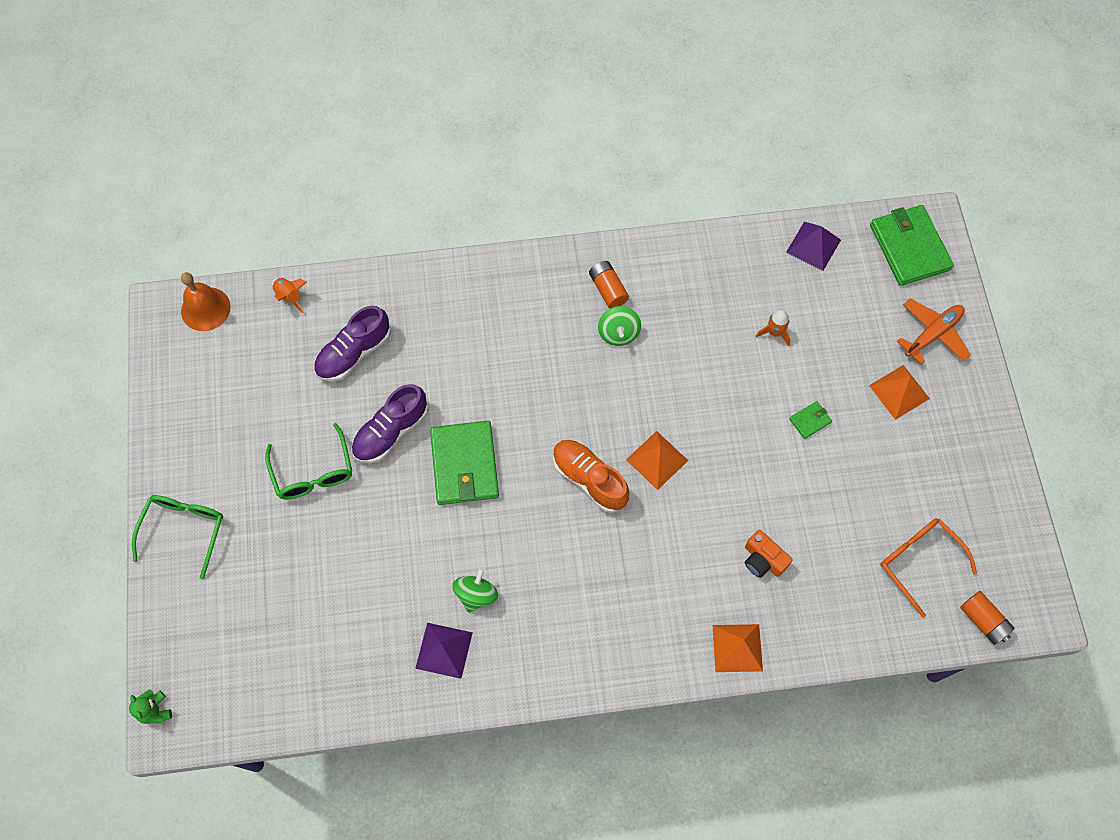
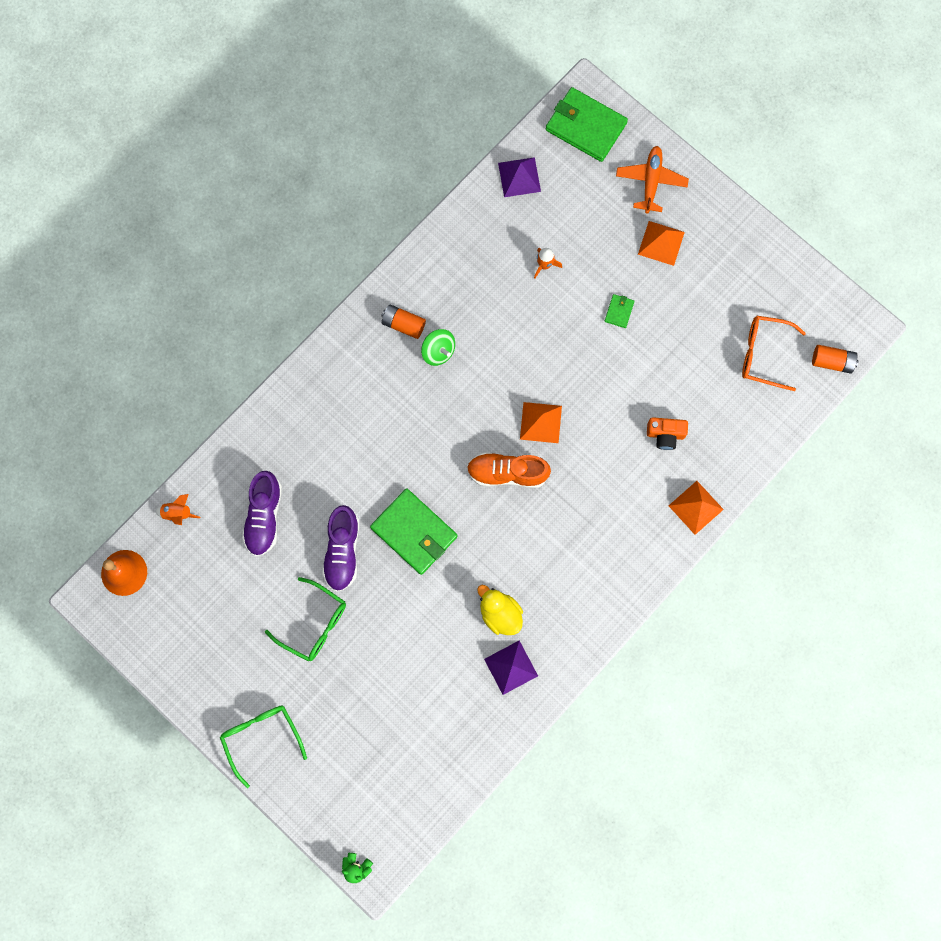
camera: 40 degrees left, 10 degrees up
green spinning top [452,568,498,613] -> yellow duck [478,585,523,635]

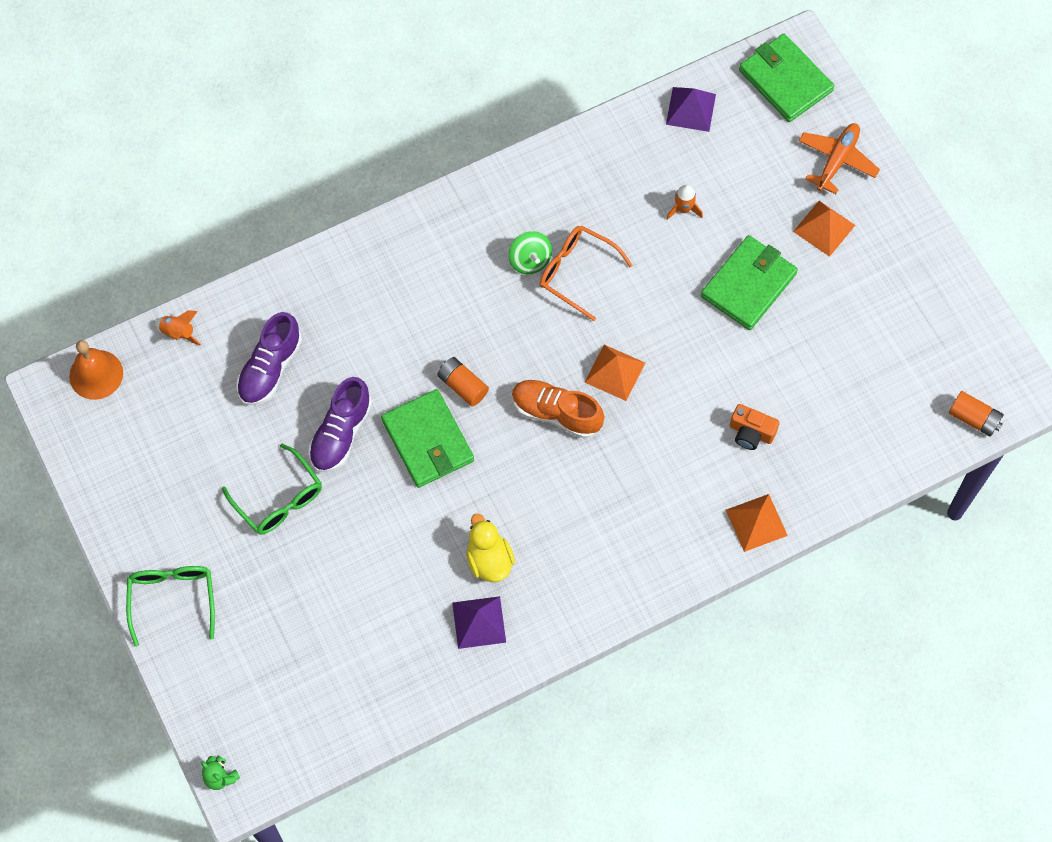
camera: 20 degrees right, 10 degrees down
orange battery [381,304,426,339] -> orange battery moved to [437,357,489,406]
green wallet [604,294,635,328] -> green wallet [701,235,798,330], size x2.31
orange glasses [742,316,806,391] -> orange glasses moved to [540,226,632,321]

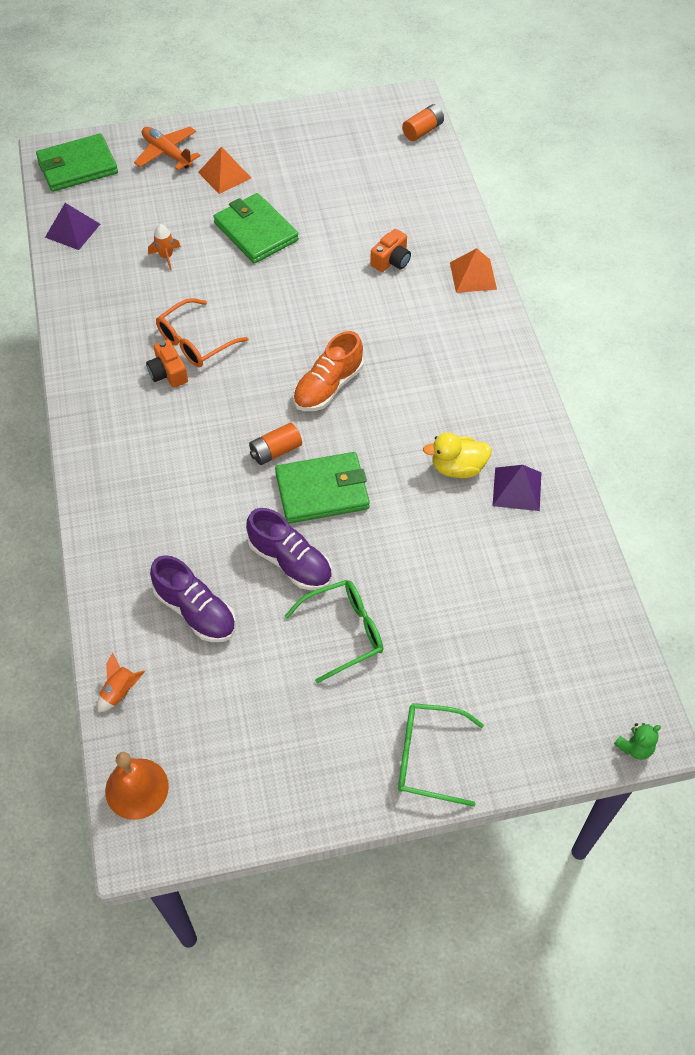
camera: 75 degrees left, 10 degrees down
green spinning top [509,231,552,274] -> orange camera [146,339,188,388]
orange pyramid [584,345,645,401] -> none

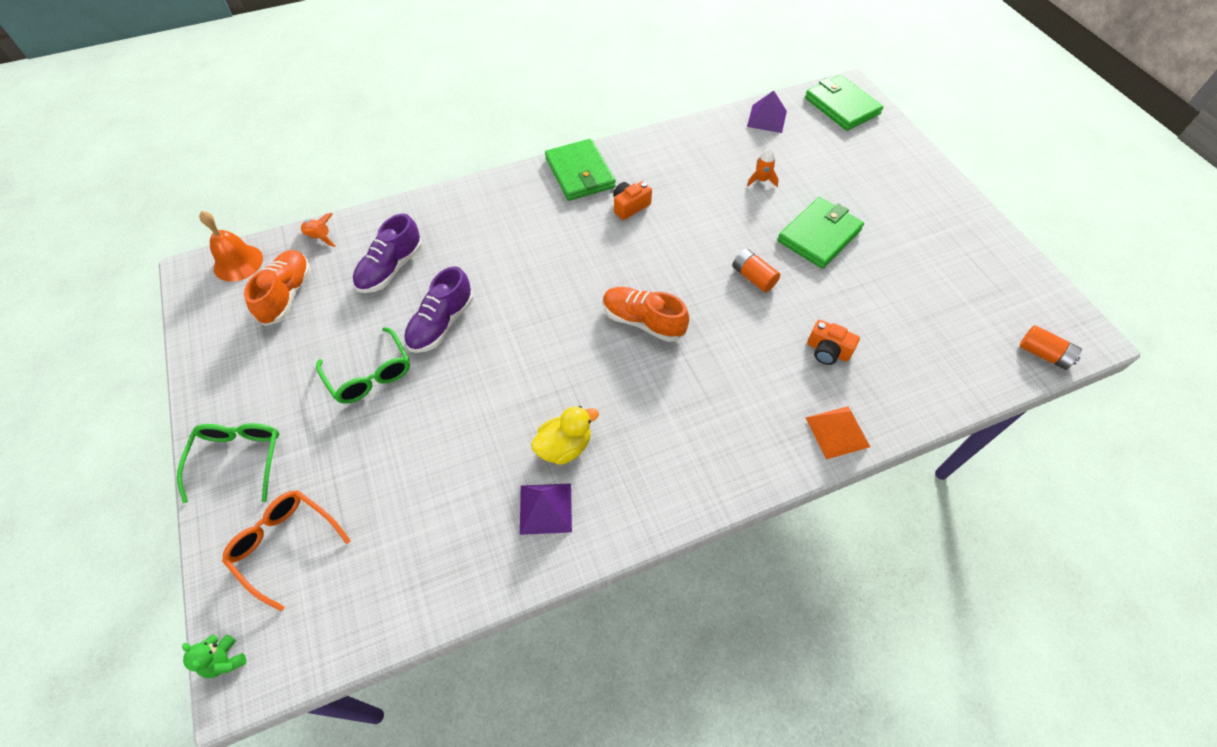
camera: 80 degrees right, 0 degrees up
orange plane [134,127,200,170] -> none
orange glasses [156,298,249,367] -> orange glasses moved to [222,490,351,611]
orange pyramid [198,147,251,194] -> none
orange battery [249,423,302,465] -> orange battery moved to [732,249,780,292]
green wallet [275,452,370,524] -> green wallet moved to [545,139,616,201]
yellow duck [423,432,492,478] -> yellow duck turned 75 degrees clockwise [531,406,599,465]
none -> orange shoe [244,250,311,326]

